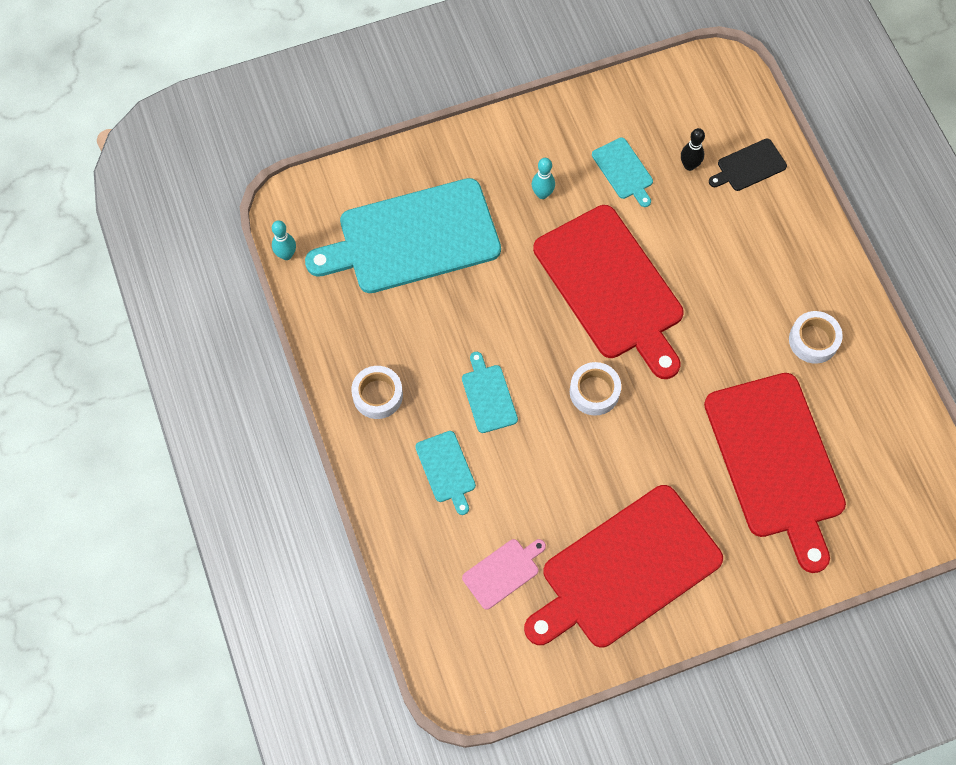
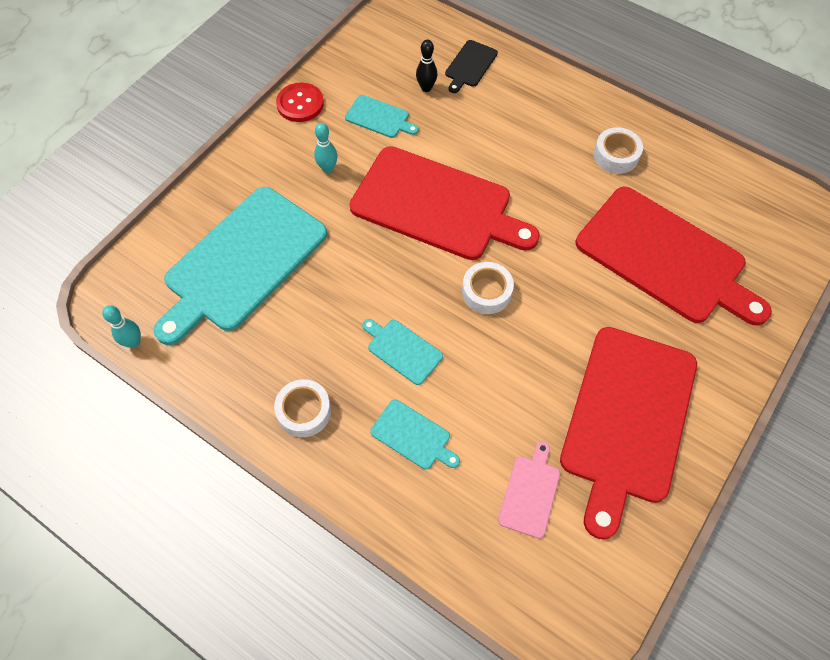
camera: 35 degrees left, 5 degrees down
none -> red button [276,83,324,122]

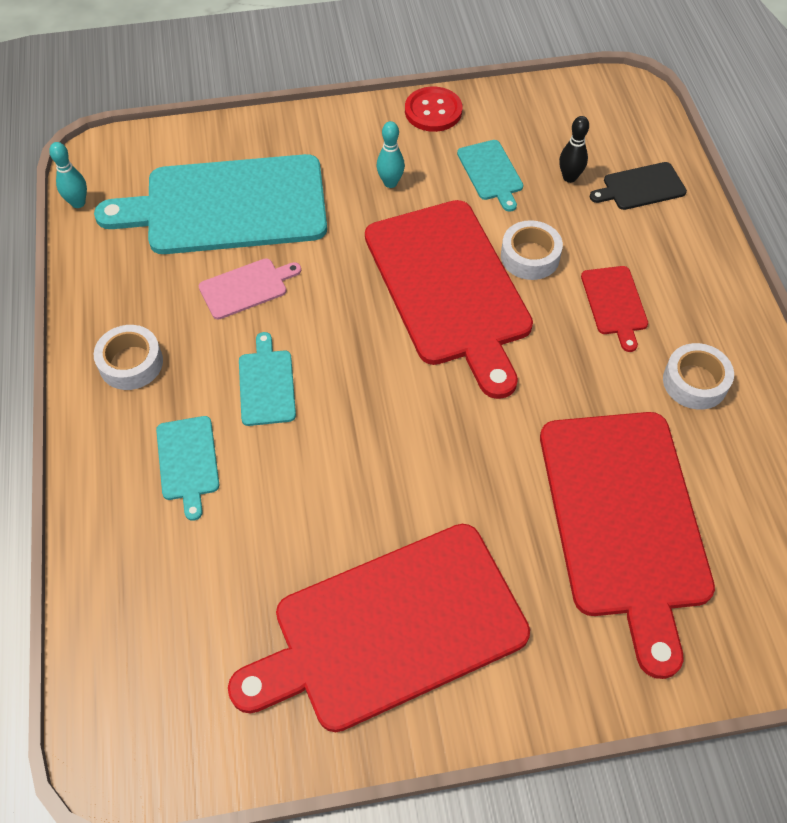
camera: 45 degrees right, 5 degrees down
white tape [462,262,514,314] -> white tape moved to [501,220,563,280]
pink cutting board [498,441,560,539] -> pink cutting board moved to [199,258,301,320]
none -> red cutting board [581,266,648,352]

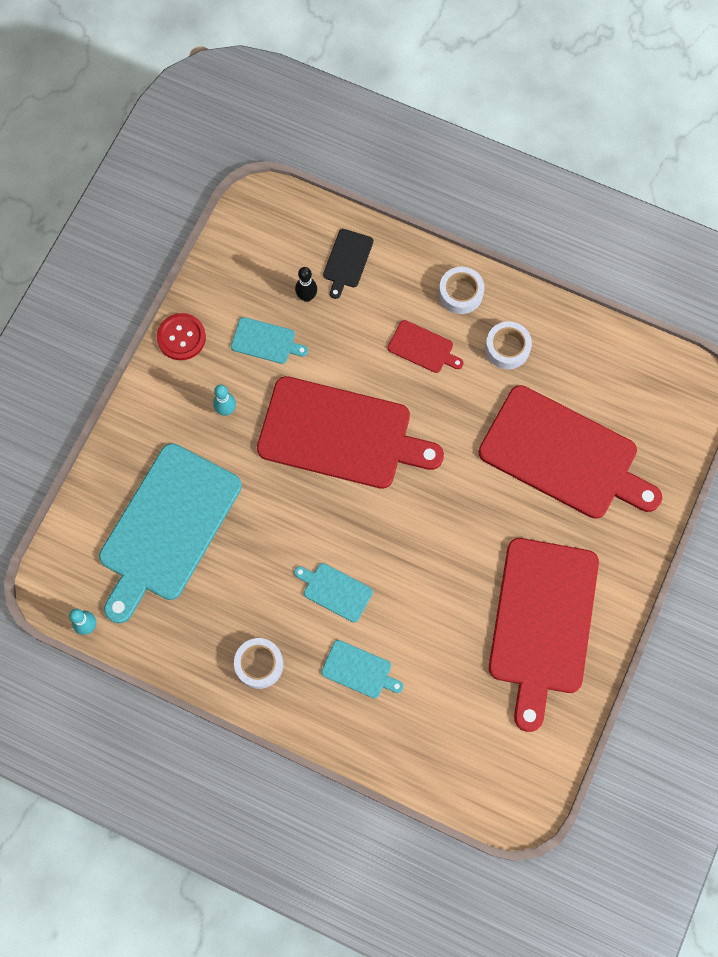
camera: 55 degrees left, 15 degrees up
pink cutting board [199,258,301,320] -> none
white tape [501,220,563,280] -> white tape moved to [439,267,484,314]

